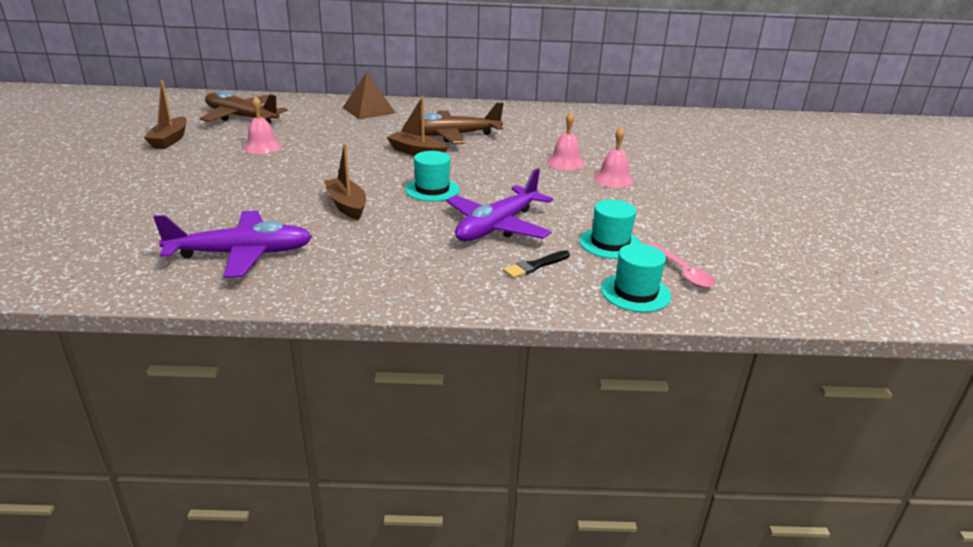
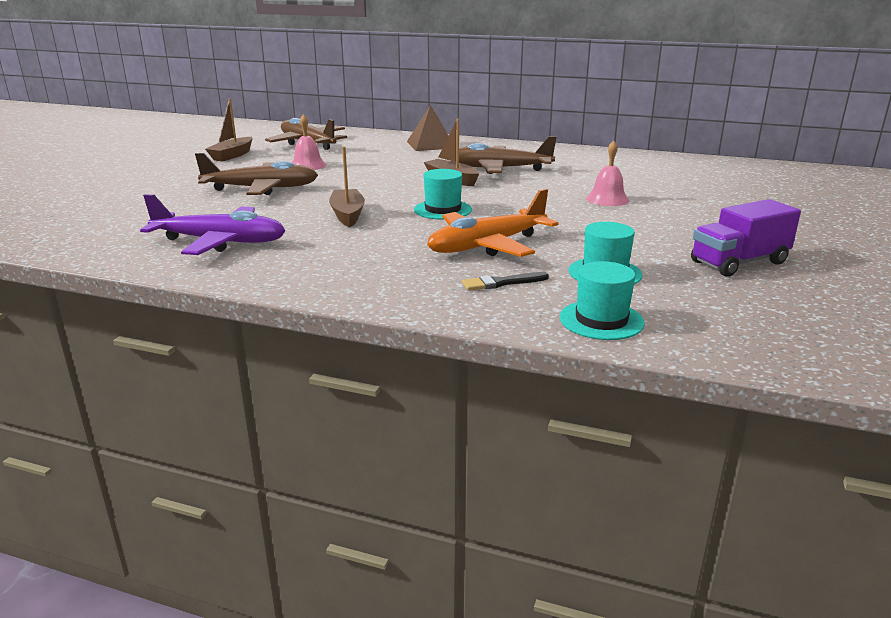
camera: 20 degrees right, 5 degrees down
purple plane [446,168,553,241] -> orange plane [427,189,559,257]
pink bell [594,127,633,188] -> none
pink spoon [646,242,715,288] -> none
none -> brown plane [195,153,318,195]
none -> purple truck [691,199,801,277]

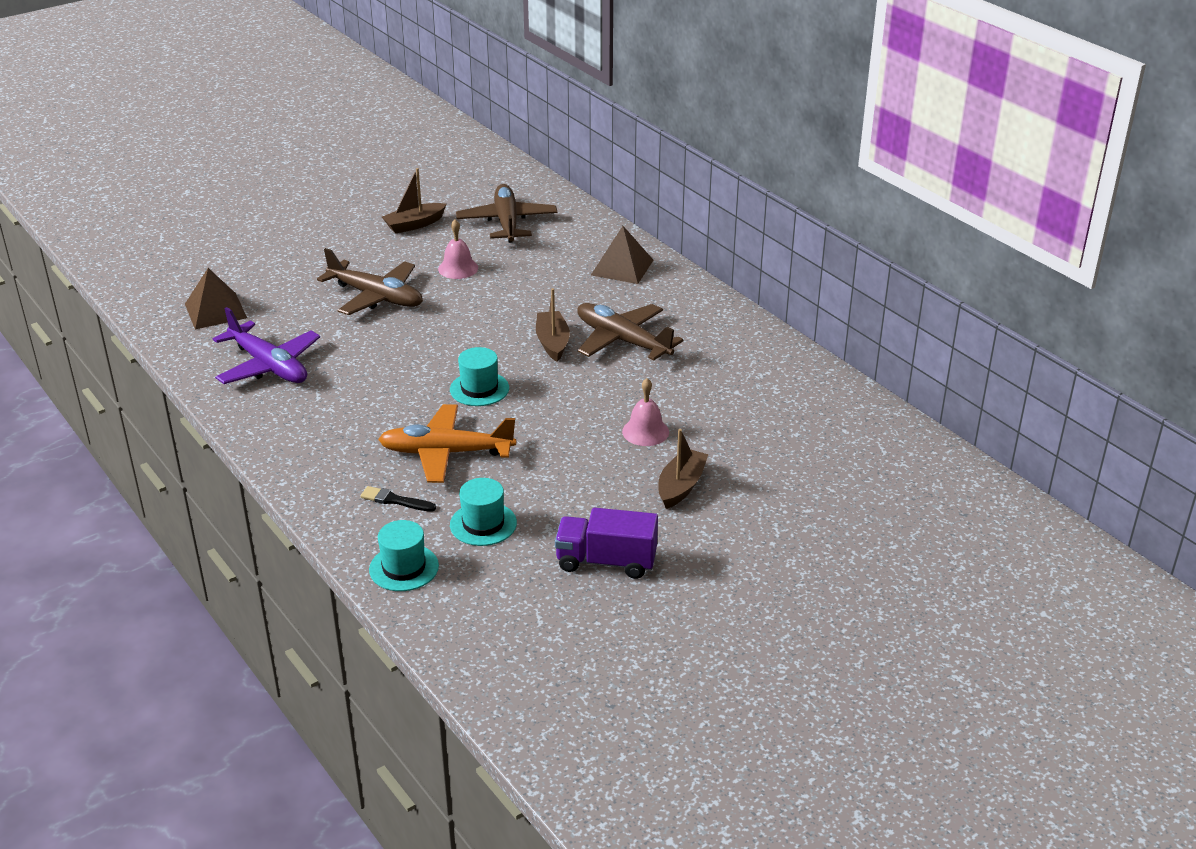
camera: 35 degrees right, 10 degrees up
brown boat [329,147,365,227] -> brown boat moved to [658,429,709,509]
none -> brown pyramid [185,268,247,329]

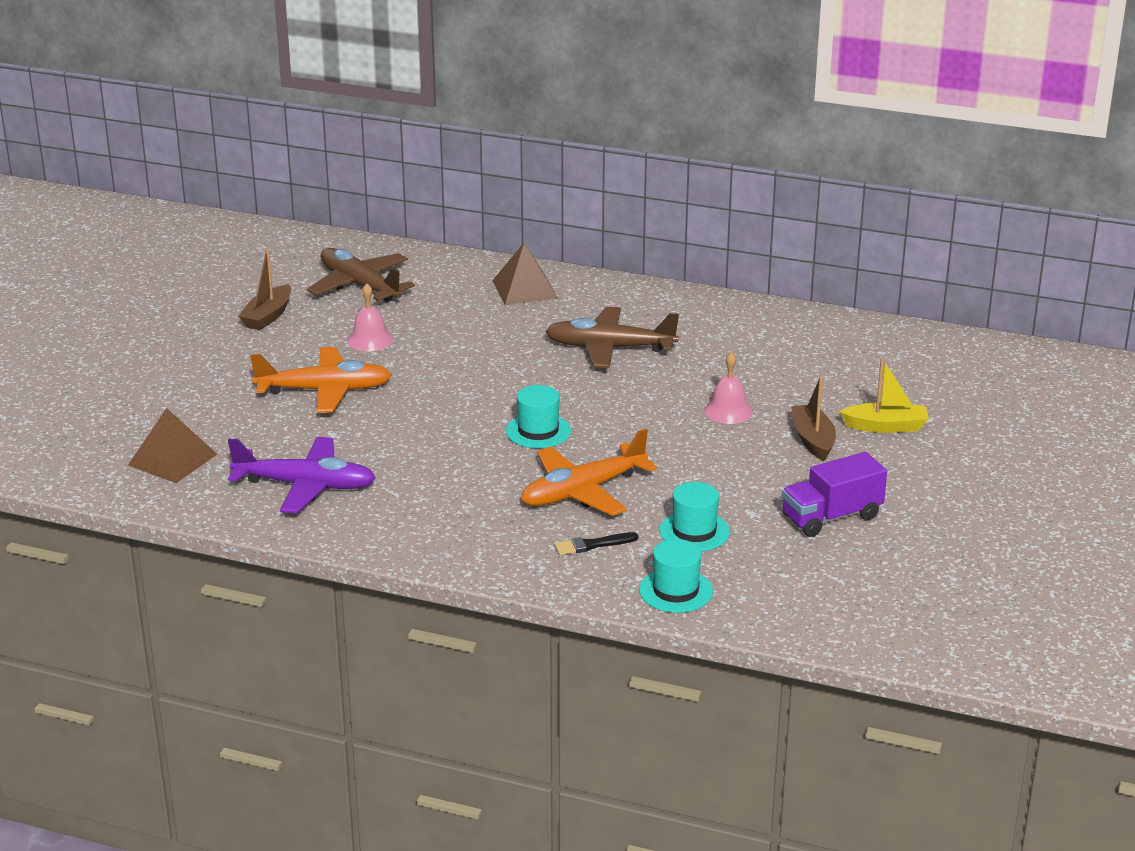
camera: 35 degrees left, 5 degrees down
brown plane [317,248,423,315] -> orange plane [250,347,391,413]
brown boat [536,288,570,362] -> none
none -> yellow boat [839,358,929,433]

